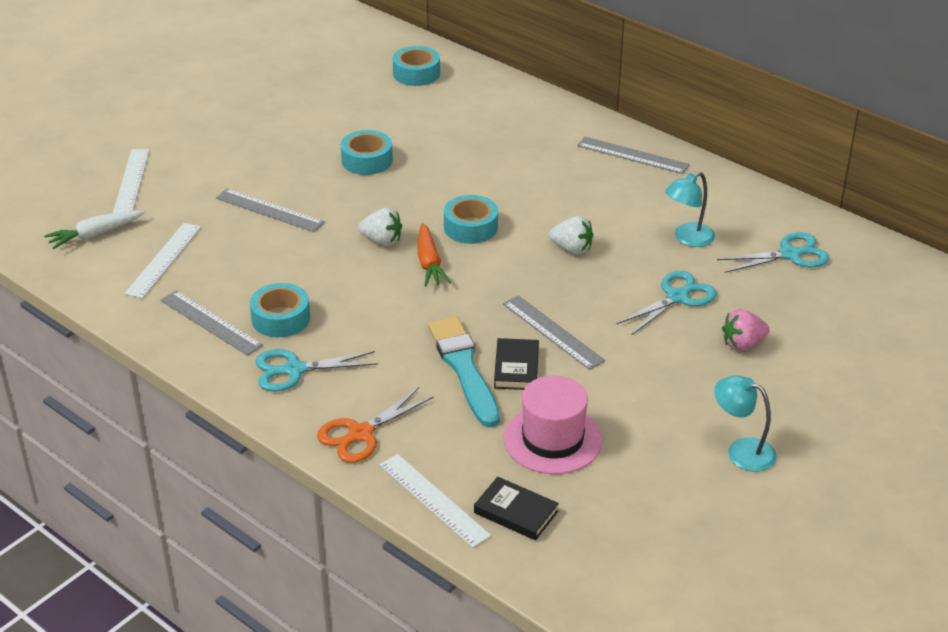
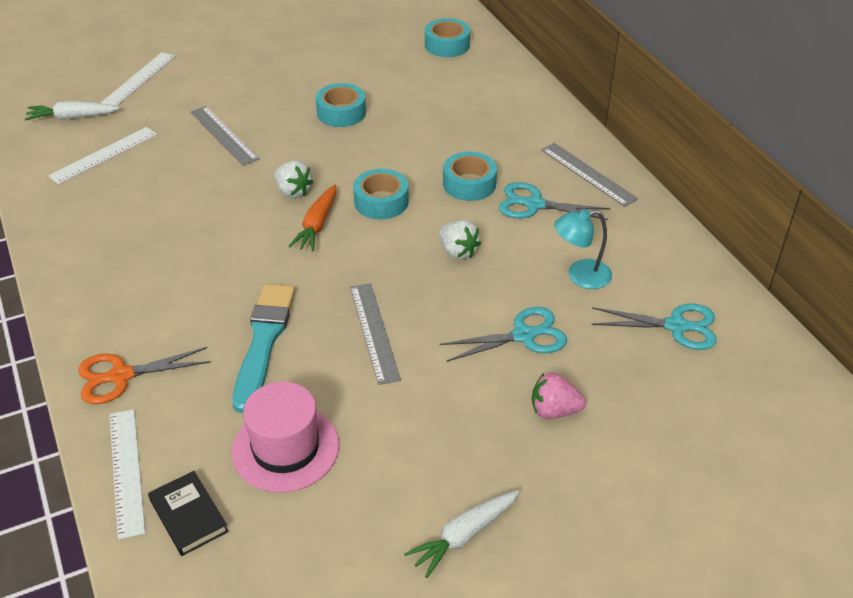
camera: 25 degrees right, 5 degrees up
grey ruler [160,291,263,356] -> none
turquoise tape [250,283,310,337] -> turquoise tape moved to [443,152,497,201]
turquoise scissors [256,349,378,392] -> turquoise scissors moved to [499,182,610,220]
black book [494,338,539,390] -> none
turquoise lamp [714,375,777,472] -> white carrot [404,490,519,578]

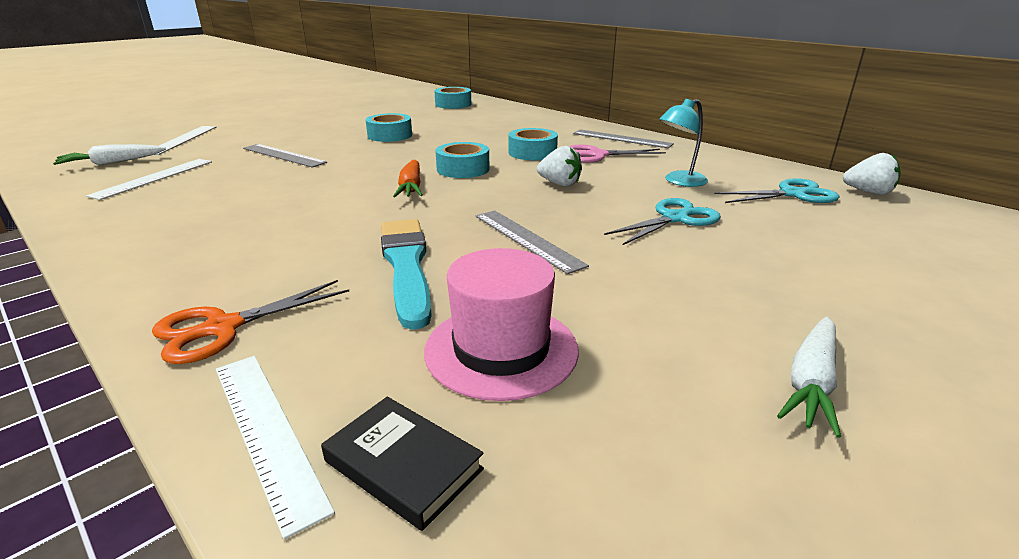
camera: 20 degrees left, 15 degrees down
white strawberry [274,161,313,198] -> white strawberry moved to [843,153,901,195]
turquoise scissors [499,182,610,220] -> pink scissors [569,145,666,163]
pink strawberry [532,372,586,419] -> none

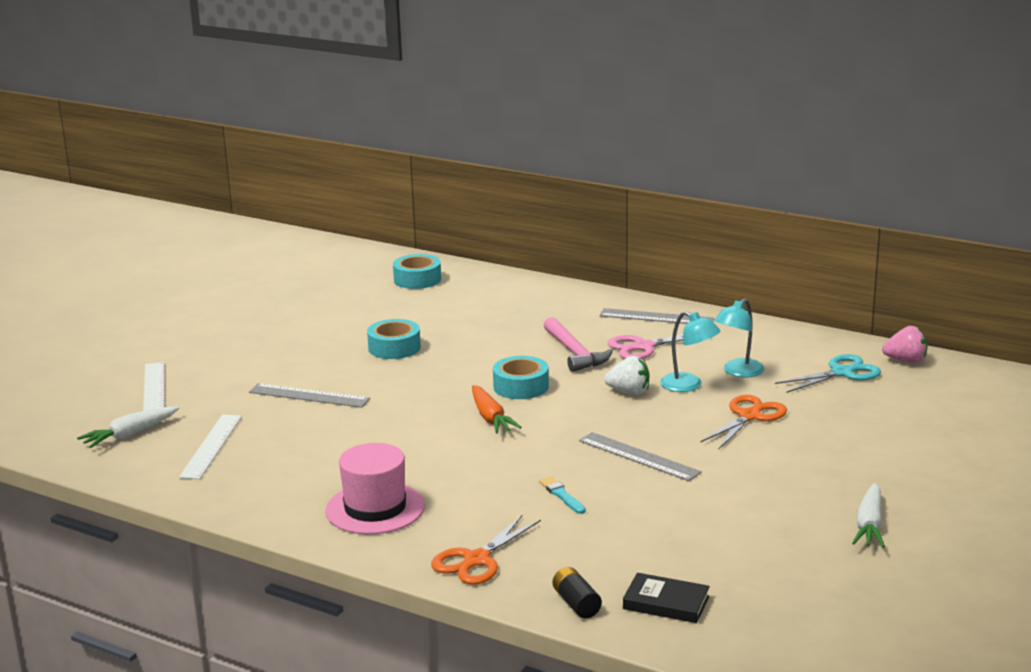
camera: 15 degrees left, 5 degrees down
white ruler [216,356,335,539] -> black battery [552,567,602,618]
turquoise brush [381,219,432,330] -> turquoise brush [539,476,586,514], size x0.44
pink hat [424,248,579,401] -> pink hat moved to [325,443,425,534]
turquoise tape [509,128,558,160] -> pink hammer [544,317,613,372]
turquoise scissors [604,198,721,245] -> orange scissors [700,395,787,449]
white strawberry [843,153,901,195] -> pink strawberry [882,326,928,363]
none -> turquoise lamp [660,311,720,392]

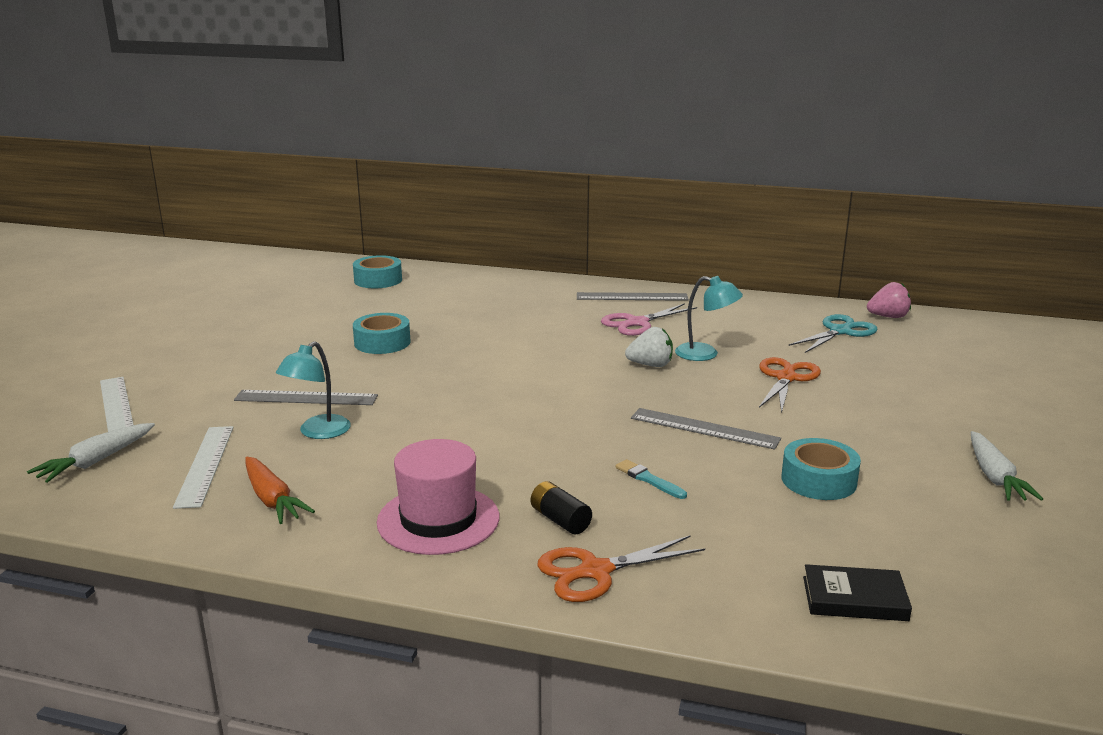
camera: 15 degrees left, 0 degrees up
orange scissors [431,514,541,585] -> orange scissors turned 45 degrees clockwise [537,535,705,602]
orange carrot [472,385,522,433] -> orange carrot moved to [245,457,315,524]
turquoise tape [493,356,549,399] -> turquoise tape moved to [781,438,861,500]
pink hammer [544,317,613,372] -> none
black battery [552,567,602,618] -> black battery moved to [531,481,592,535]
turquoise lamp [714,298,765,377] -> turquoise lamp moved to [276,341,351,439]

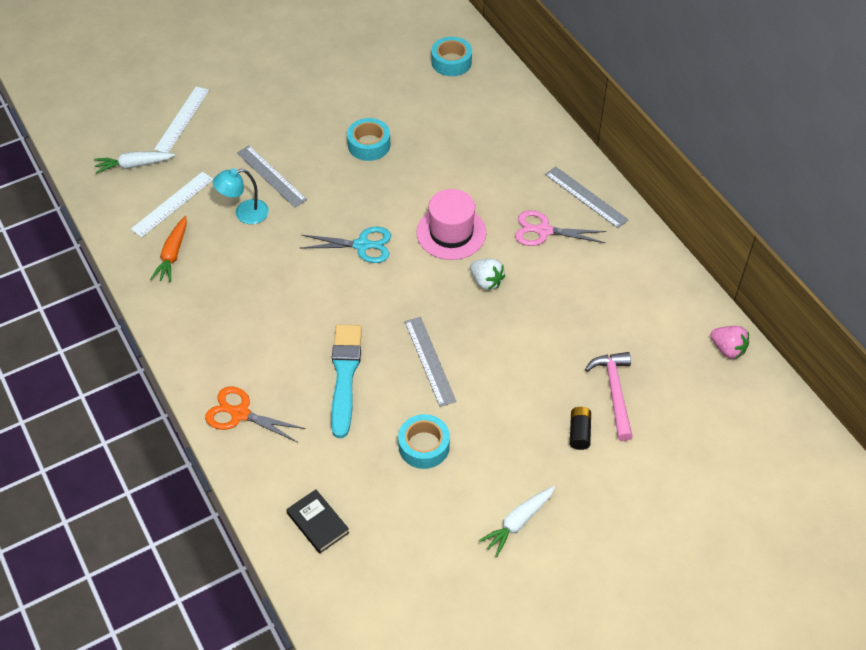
camera: 45 degrees right, 30 degrees up
pink hat [377,439,499,555] -> pink hat moved to [416,189,486,260]
black battery [531,481,592,535] -> black battery moved to [570,407,591,450]
turquoise brush [615,459,687,499] -> turquoise brush [331,325,362,438], size x2.27
turquoise lamp [675,276,743,361] -> none
orange scissors [759,357,821,414] -> none
turquoise scissors [788,314,878,353] -> turquoise scissors moved to [301,227,391,263]
none -> pink hammer [585,352,633,441]

